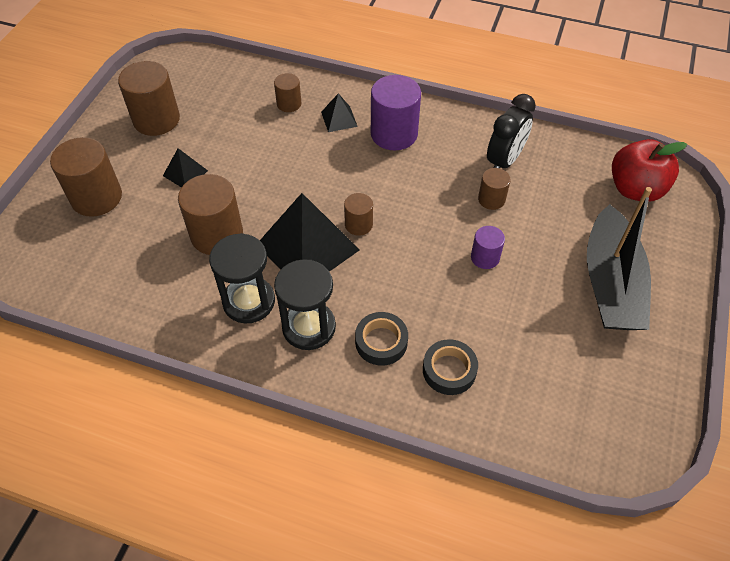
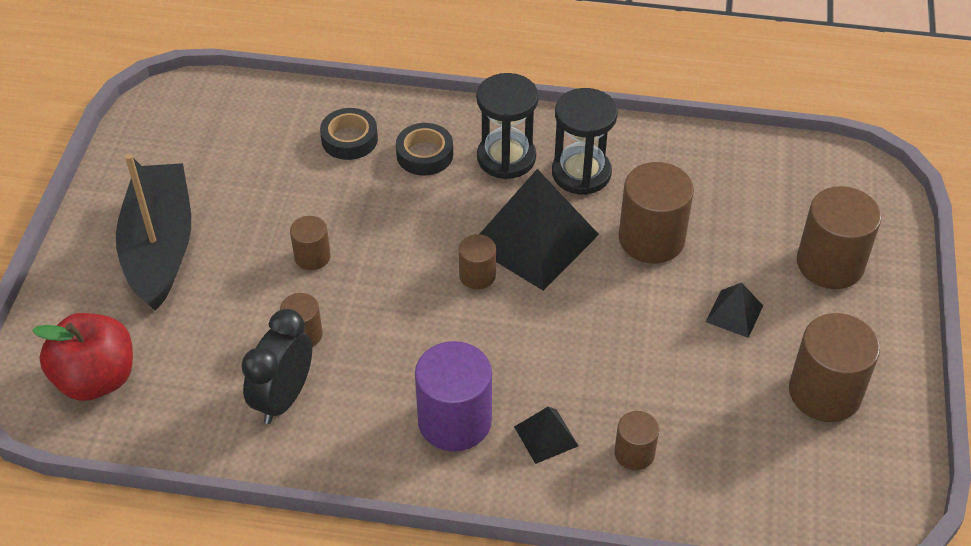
camera: 170 degrees right, 5 degrees down
purple cylinder [471,226,505,269] -> brown cylinder [290,216,331,270]

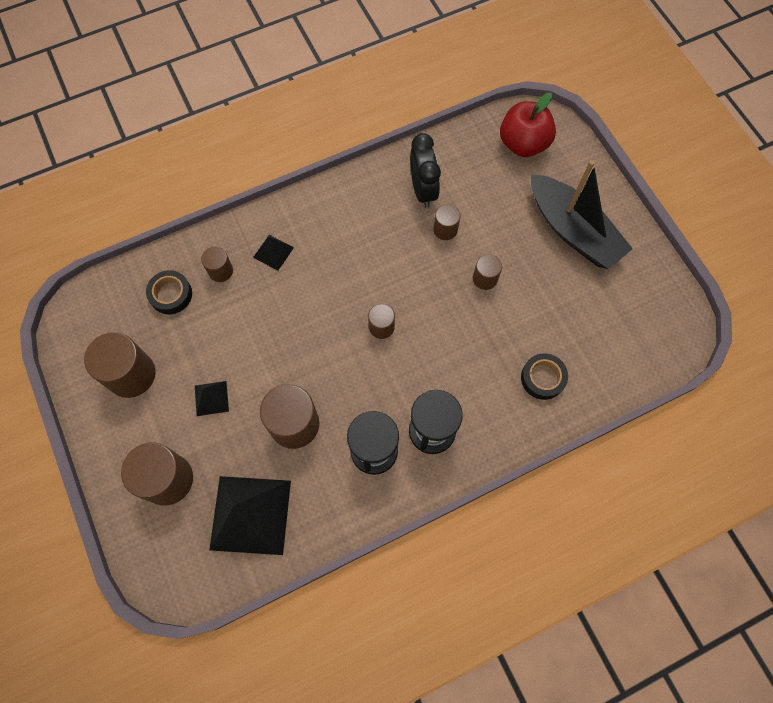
camera: 145 degrees right, 20 degrees up
black tape [396,123,453,176] -> black tape moved to [146,270,192,314]
purple cylinder [415,341,492,452] -> none
black pyramid [480,169,599,291] -> black pyramid moved to [209,476,291,555]

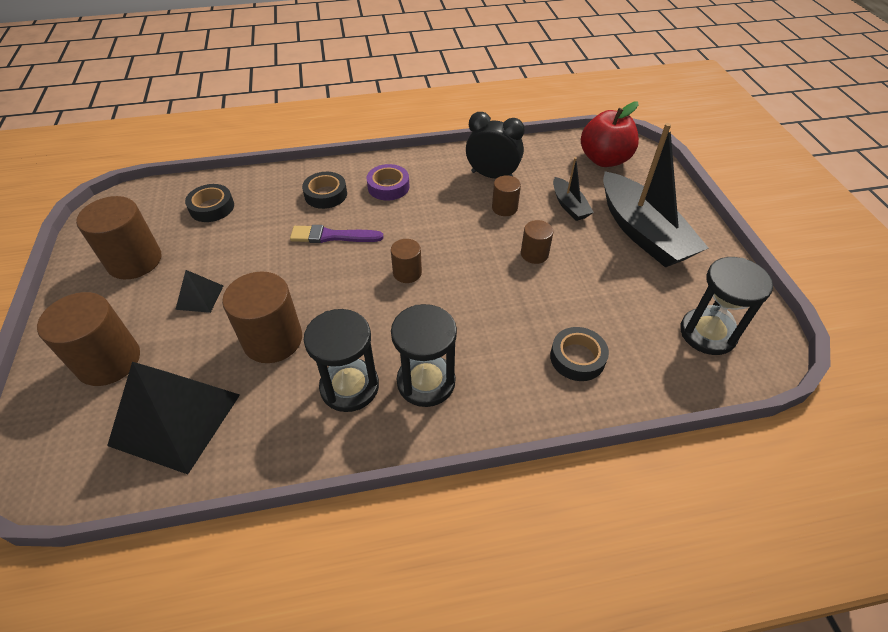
camera: 15 degrees right, 20 degrees down
brown cylinder [201,247,233,282] -> none
black pyramid [253,235,294,271] -> black tape [302,172,347,209]
black clock [410,133,441,208] -> black clock turned 75 degrees counterclockwise [466,112,525,179]
none -> purple brush [290,225,384,243]
none -> purple tape [367,164,409,201]
none -> black boat [553,157,594,221]
none -> black hourglass [680,257,773,355]

